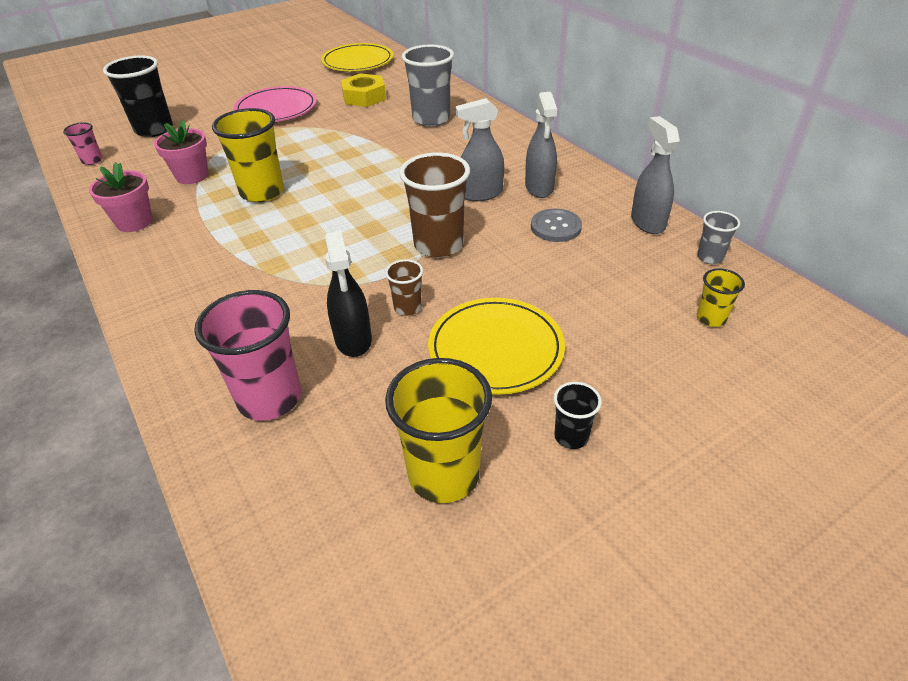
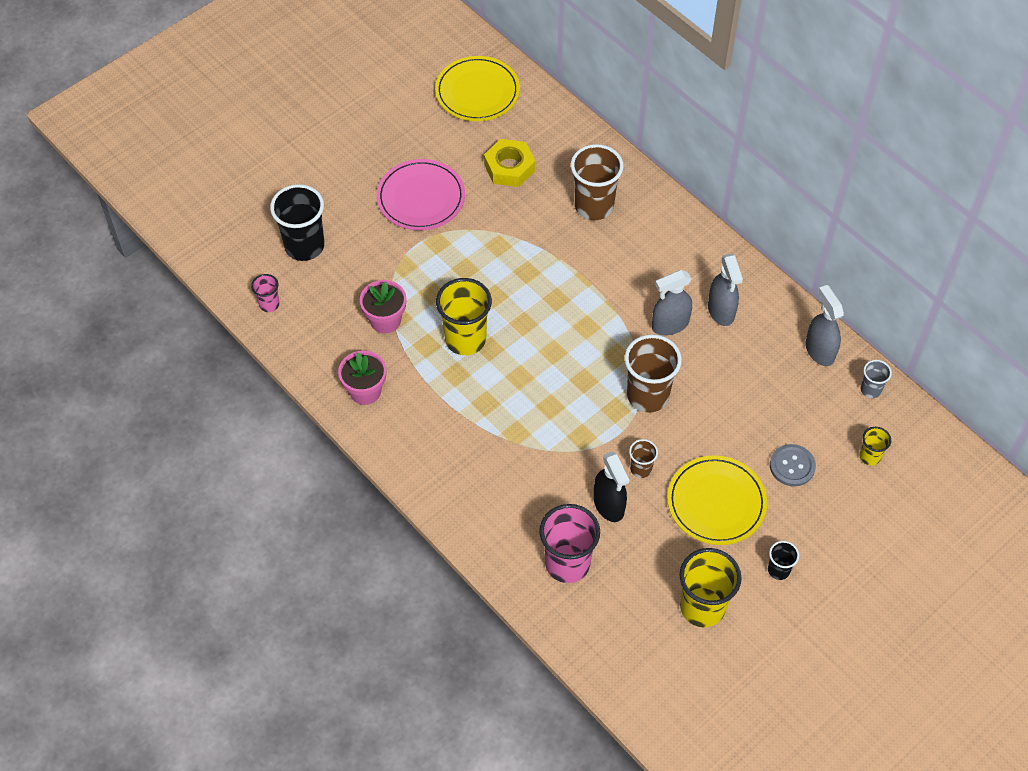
camera: 10 degrees left, 15 degrees up
grey cup [402,44,454,127] -> brown cup [571,144,623,220]
grey button [531,209,582,242] -> grey button moved to [770,444,816,486]

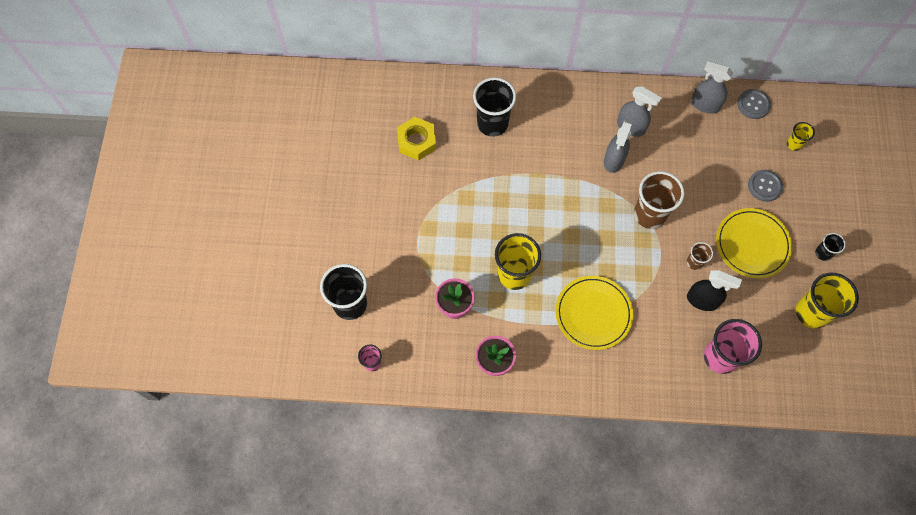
camera: 45 degrees left, 10 degrees up
pink plate [377,159,465,230] -> none
yellow plate [435,56,520,121] -> yellow plate moved to [555,276,633,350]
brown cup [571,144,623,220] -> black cup [473,77,516,137]
grey cup [860,360,892,398] -> grey button [737,89,771,119]

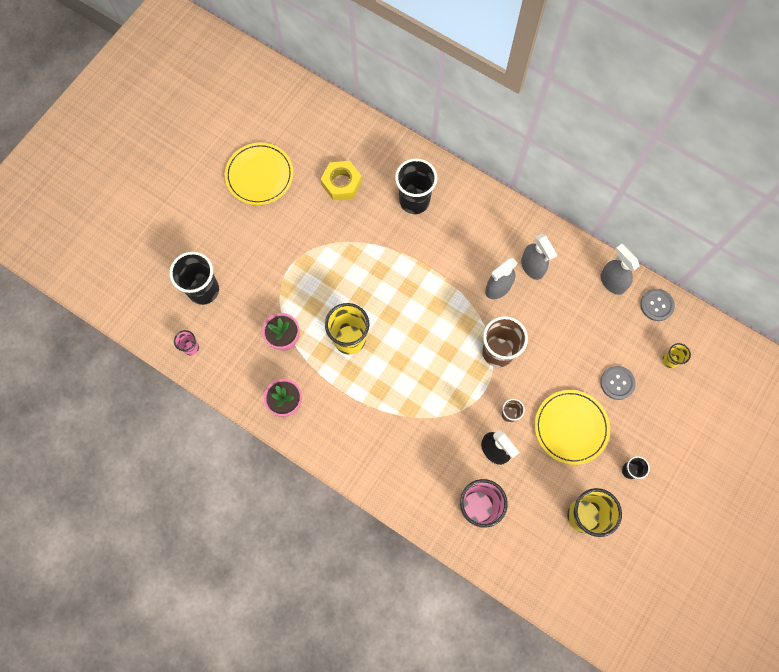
camera: 30 degrees right, 5 degrees up
yellow plate [555,276,633,350] -> yellow plate moved to [225,143,293,205]

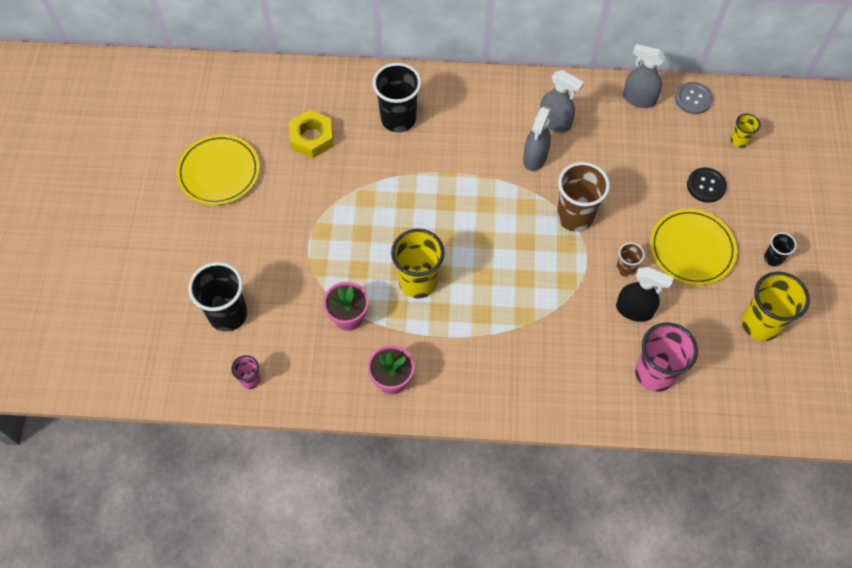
camera: 30 degrees left, 10 degrees down
grey button [600,366,636,400] -> black button [687,168,727,203]

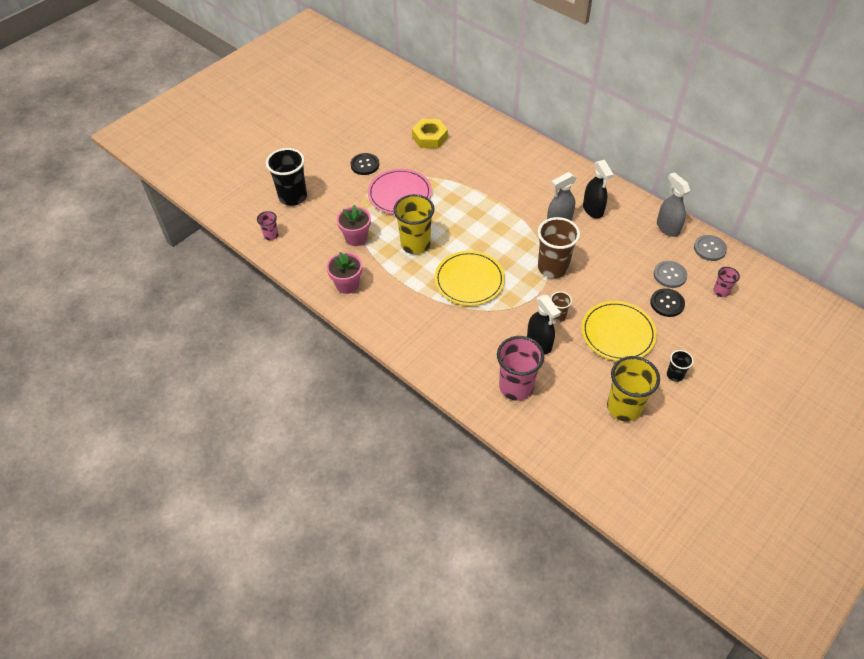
camera: 40 degrees right, 10 degrees down
yellow plate [176,134,260,205] -> yellow plate moved to [435,251,505,306]
black cup [373,63,421,132] -> none
grey spray bottle [540,70,584,133] -> black spray bottle [583,160,614,219]
yellow cup [731,114,760,148] -> pink cup [713,267,740,297]
none -> black button [351,153,379,175]
none -> pink plate [368,169,432,214]
none -> grey button [654,261,687,288]

